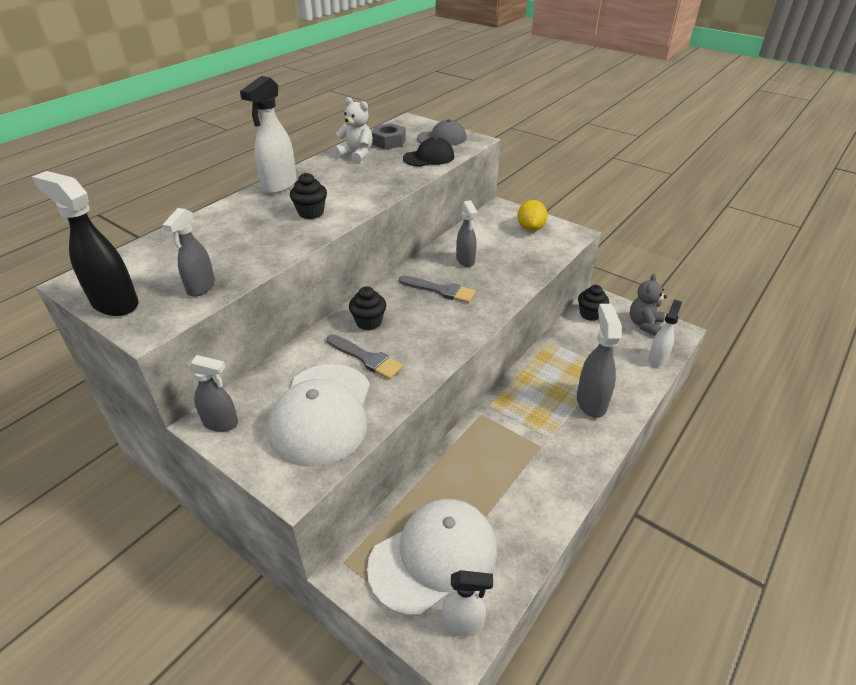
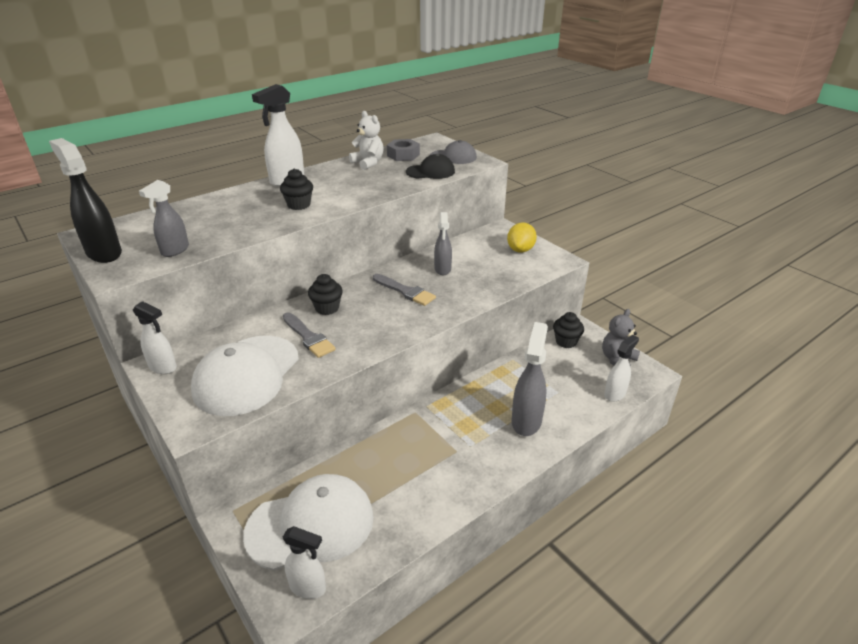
camera: 15 degrees right, 5 degrees down
grey spray bottle [187,355,238,432] -> white spray bottle [133,301,177,374]

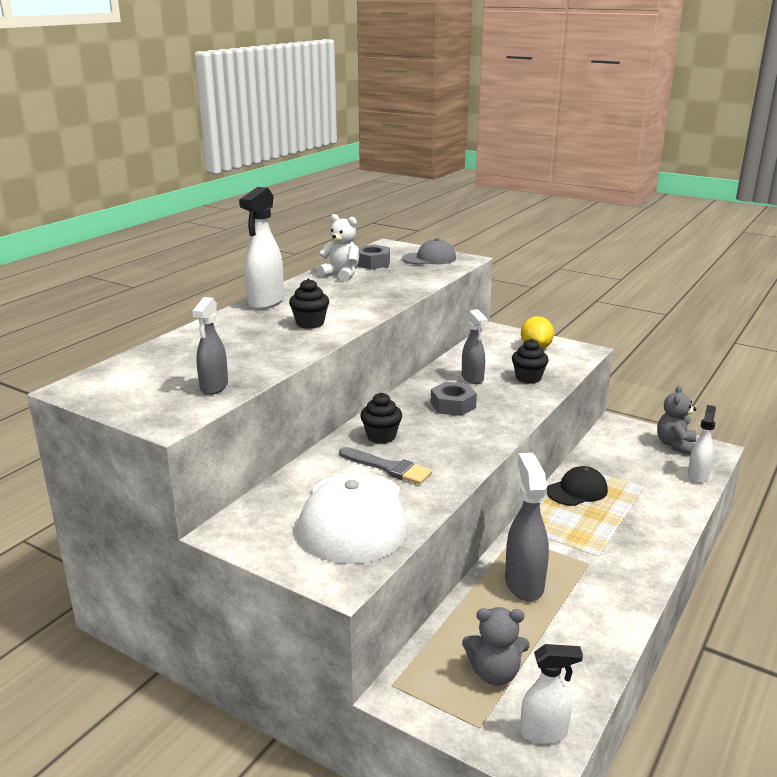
camera: 20 degrees left, 10 degrees down
black spray bottle [49,138,122,263] -> none
white spray bottle [133,301,177,374] -> none
white cap [243,474,374,571] -> grey teddy bear [462,607,530,686]
grey brush [373,274,436,306] -> grey nut [431,382,477,416]
black cap [406,154,455,179] -> black cap moved to [547,466,608,506]
grey spray bottle [512,322,548,436] -> grey spray bottle moved to [505,453,549,602]
black cupcake [553,312,584,348] -> black cupcake moved to [512,339,549,384]

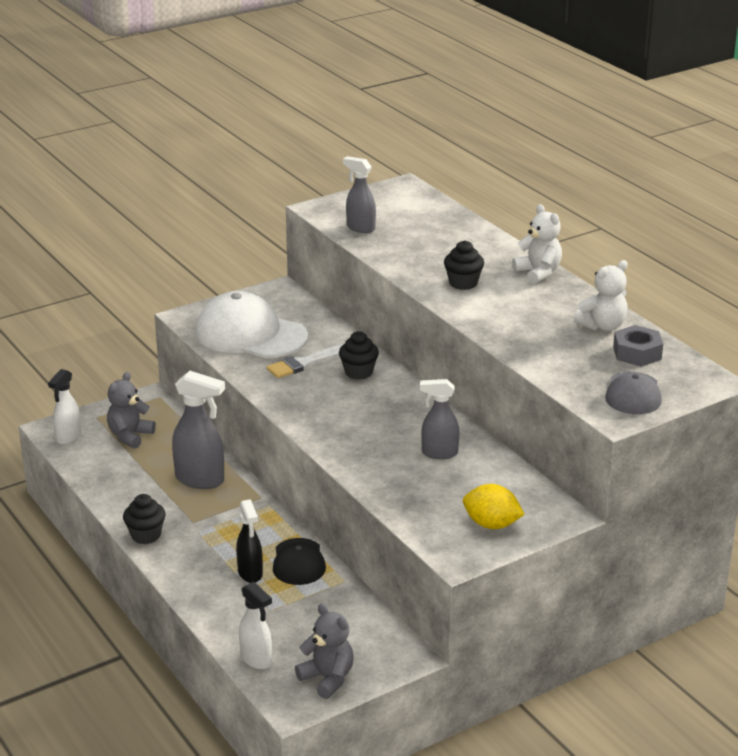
camera: 115 degrees right, 5 degrees up
white spray bottle [239,187,284,310] -> white teddy bear [512,204,562,284]
grey brush [339,447,432,484] -> white brush [266,344,343,378]
grey nut [431,382,477,416] -> none
black cupcake [512,339,549,384] -> black cupcake moved to [123,494,166,544]
none -> black spray bottle [236,499,263,583]

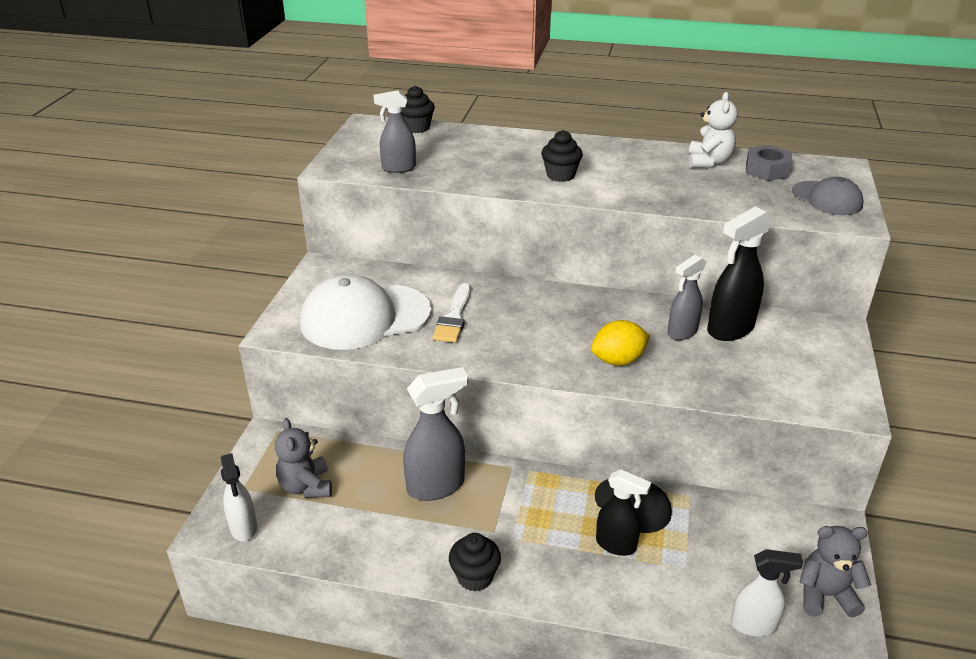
camera: 45 degrees left, 5 degrees up
black cupcake [339,331,379,380] -> black cupcake moved to [402,86,435,133]
yellow lemon [463,484,525,529] -> yellow lemon moved to [591,320,650,366]
white teddy bear [512,204,562,284] -> none
none -> black spray bottle [707,206,773,341]

